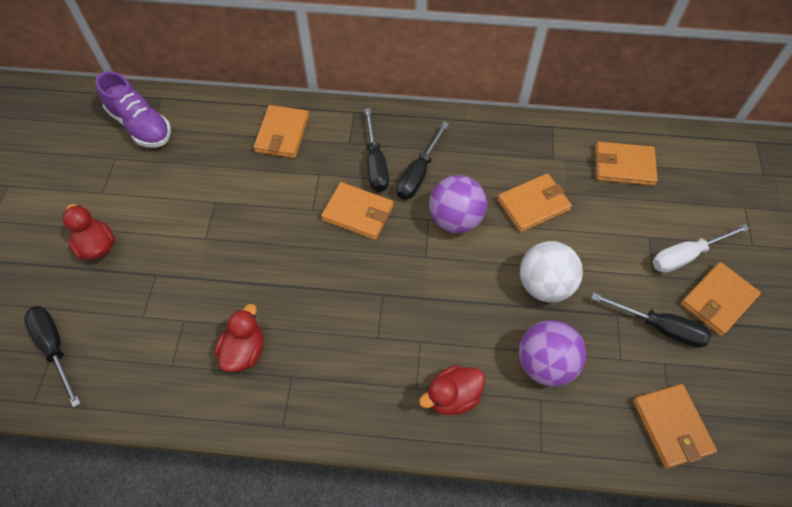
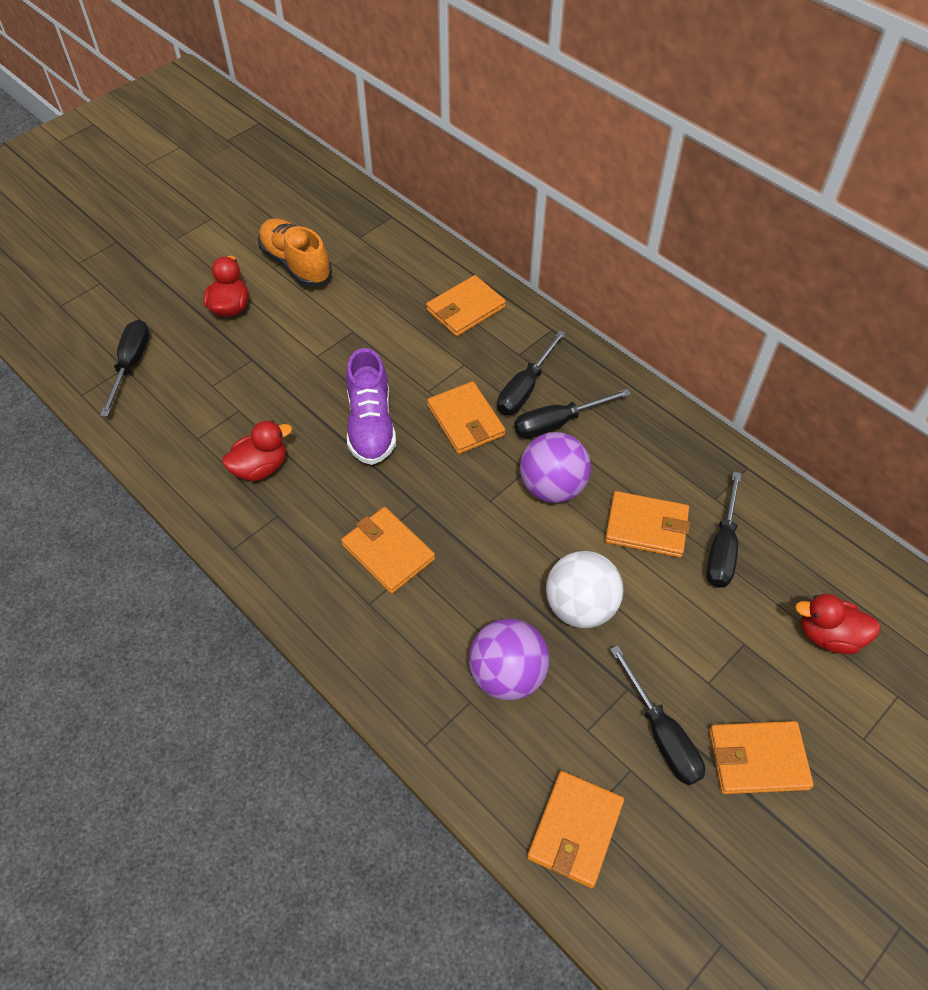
camera: 40 degrees right, 5 degrees down
purple shoe [95,71,171,147] -> purple shoe moved to [346,348,396,465]
red duck [419,365,485,415] -> red duck moved to [795,594,881,654]
orange wallet [595,142,658,186] -> orange wallet moved to [341,507,435,594]
white screwdriver [653,224,750,273] -> none
none -> orange shoe [258,218,332,287]
none -> black screwdriver [706,471,741,588]

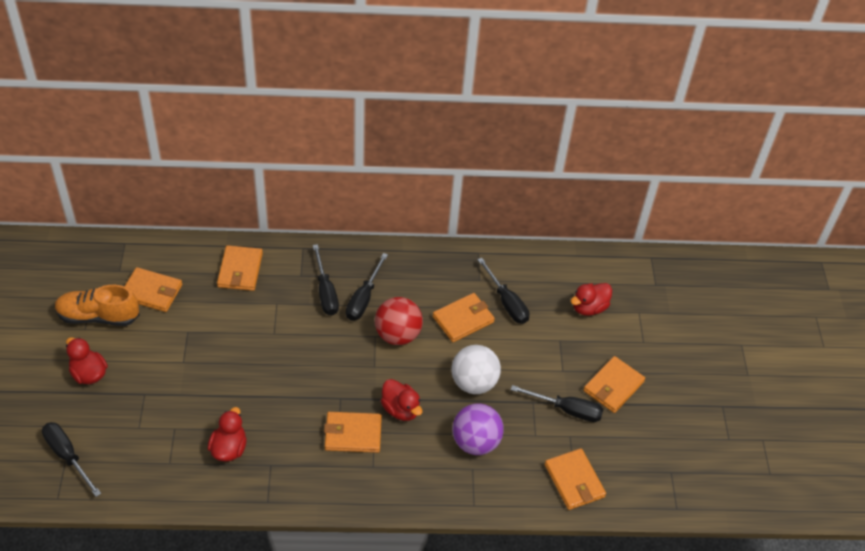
camera: 50 degrees left, 5 degrees down
purple shoe [346,348,396,465] -> none
orange wallet [427,381,505,454] -> orange wallet moved to [124,267,182,312]
purple ball [520,432,591,503] -> red ball [375,297,423,345]
none -> red duck [381,379,422,421]

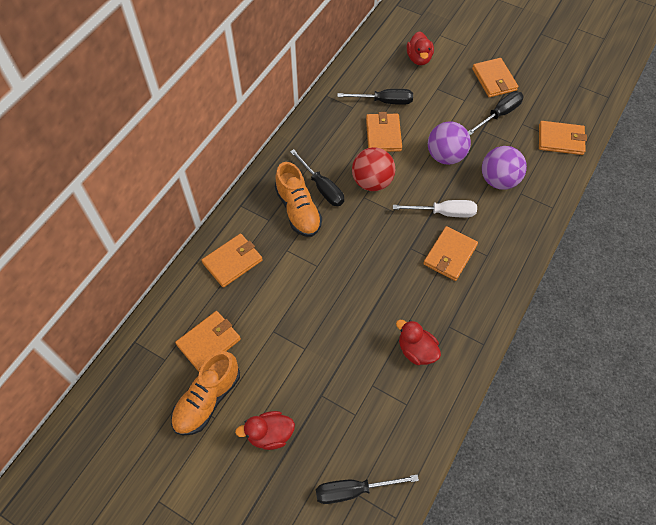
camera: 55 degrees left, 10 degrees up
orange wallet [217,245,263,291] -> orange wallet turned 75 degrees counterclockwise [201,233,263,288]
black screwdriver [313,244,339,315] -> orange shoe [275,162,322,237]
red duck [381,379,422,421] -> white screwdriver [393,200,477,218]
white ball [451,345,501,394] -> purple ball [428,121,471,165]

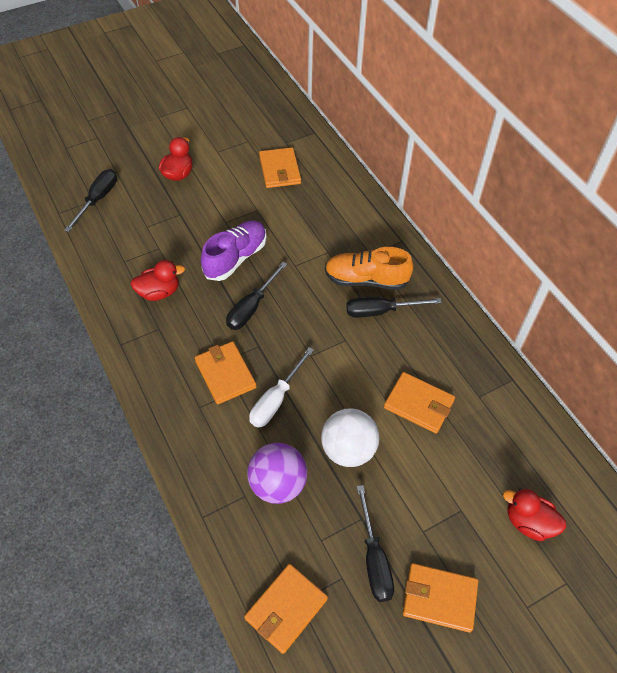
camera: 120 degrees right, 5 degrees down
orange shoe [171,351,240,435] -> none
orange wallet [201,233,263,288] -> none
black screwdriver [337,89,413,105] -> black screwdriver moved to [226,262,287,330]
red ball [352,147,395,191] -> none
purple ball [428,121,471,165] -> white ball [321,409,380,467]
none -> purple shoe [201,221,267,281]

